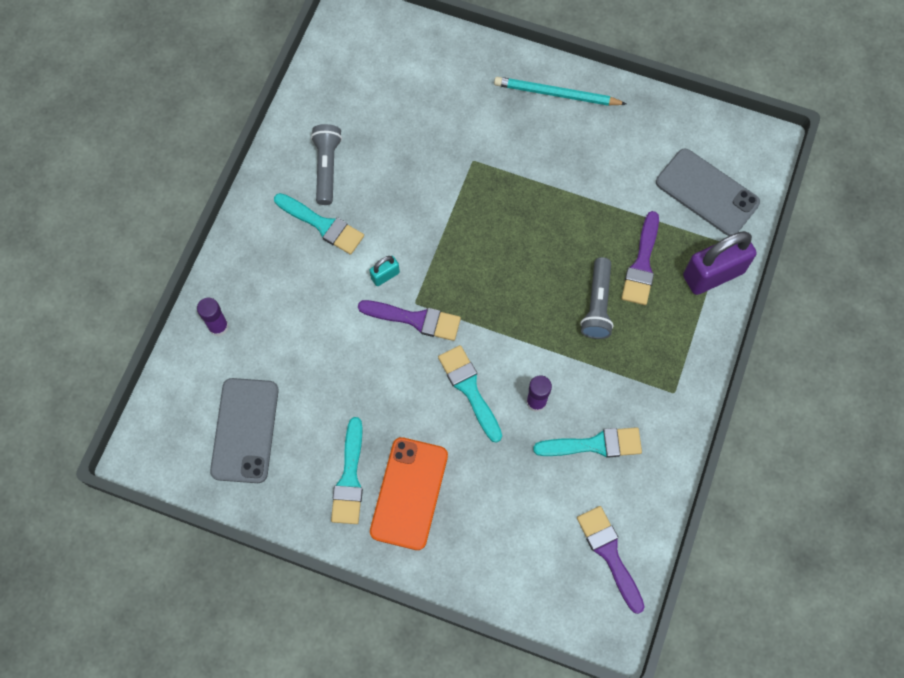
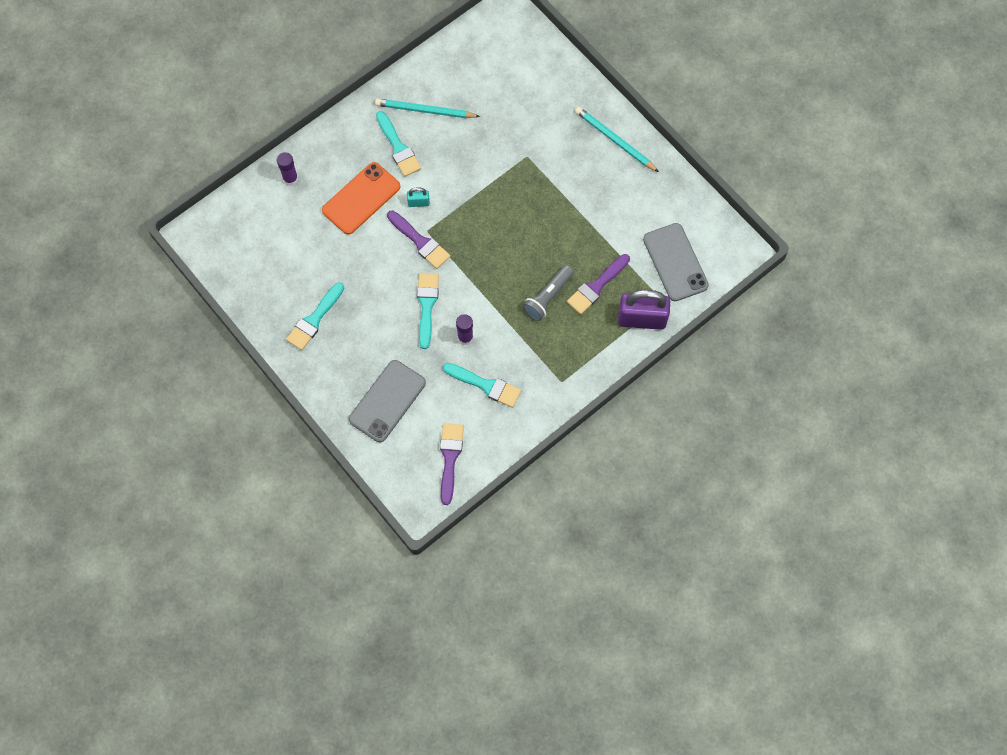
camera: 30 degrees right, 0 degrees up
grey phone [210,378,279,483] -> grey phone moved to [349,360,426,442]
grey flashlight [311,124,342,205] -> turquoise pencil [375,99,480,118]
orange phone [370,437,448,550] -> orange phone moved to [322,162,400,235]

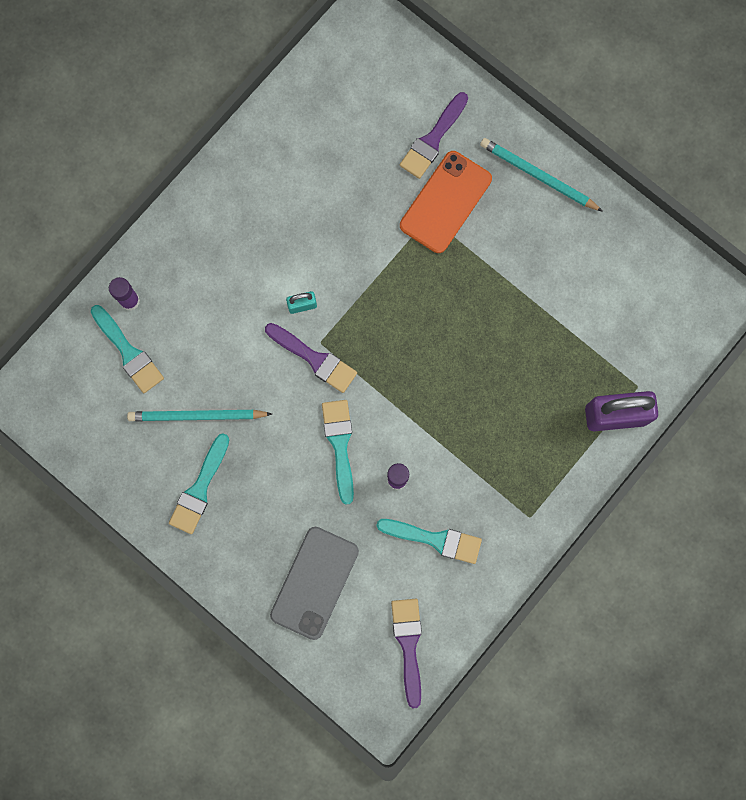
camera: 10 degrees left, 10 degrees up
orange phone [322,162,400,235] -> orange phone moved to [400,151,492,253]
turquoise pencil [375,99,480,118] -> turquoise pencil moved to [127,410,272,422]
turquoise brush [376,111,421,177] -> turquoise brush moved to [91,305,164,393]
grey flashlight [522,265,574,321] -> none
purple brush [567,254,630,314] -> purple brush moved to [399,92,468,179]
grey phone [643,223,709,301] -> none

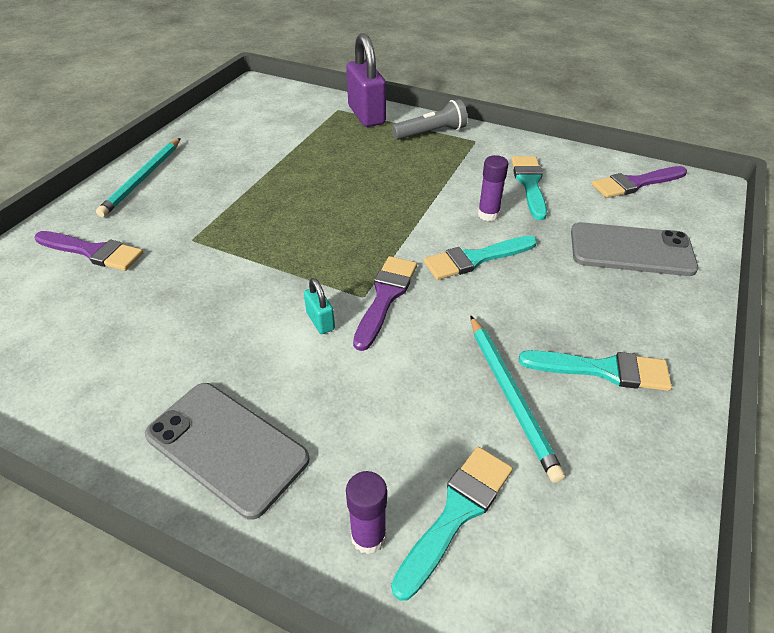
camera: 105 degrees left, 35 degrees down
orange phone [400,151,492,253] -> none
none -> grey phone [145,383,310,520]
none -> grey flashlight [392,99,468,140]

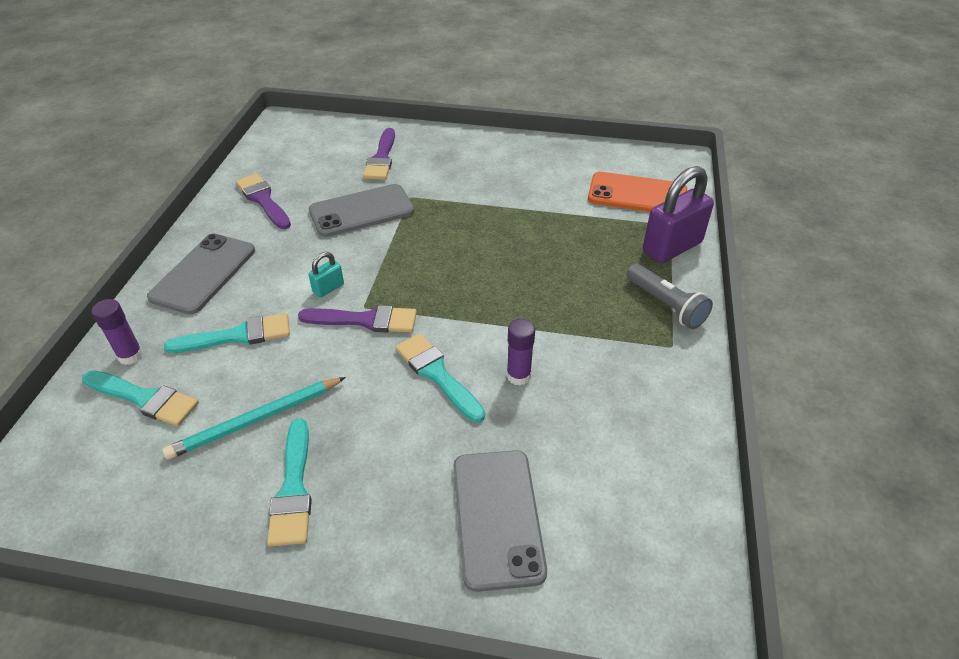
camera: 75 degrees right, 0 degrees up
turquoise pencil [96,138,181,217] -> none
turquoise brush [511,156,547,220] -> turquoise brush moved to [164,313,290,353]
purple brush [592,166,687,198] -> purple brush moved to [236,173,291,229]
none -> grey phone [309,184,415,237]
none -> orange phone [588,172,687,212]

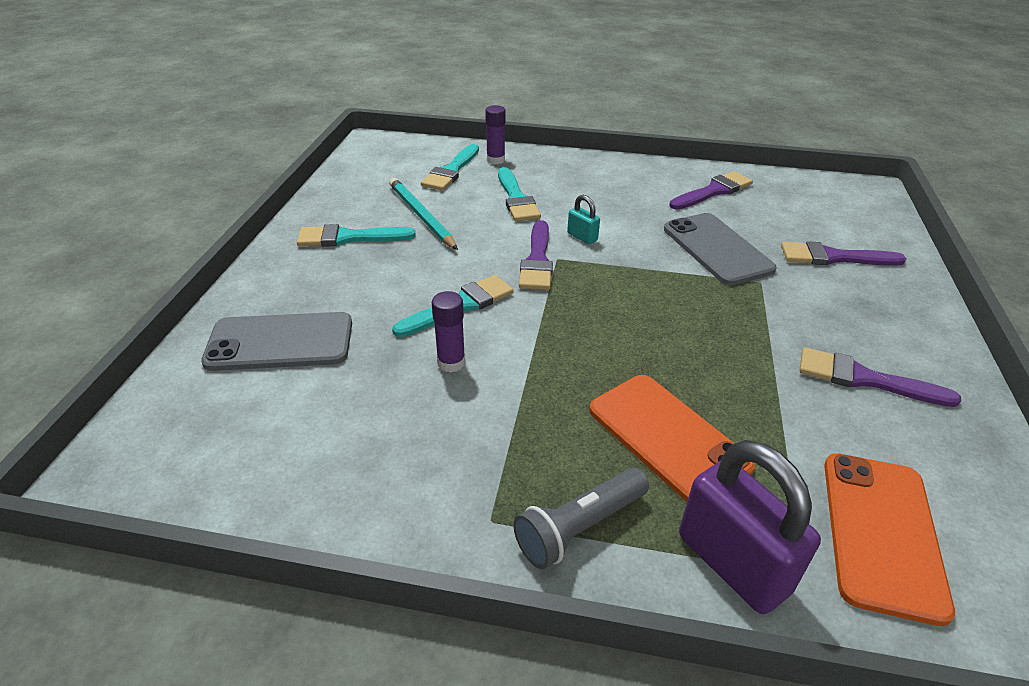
camera: 90 degrees right, 5 degrees down
grey phone [147,234,255,315] -> none
none -> orange phone [589,375,755,502]
none -> purple brush [800,347,961,407]

